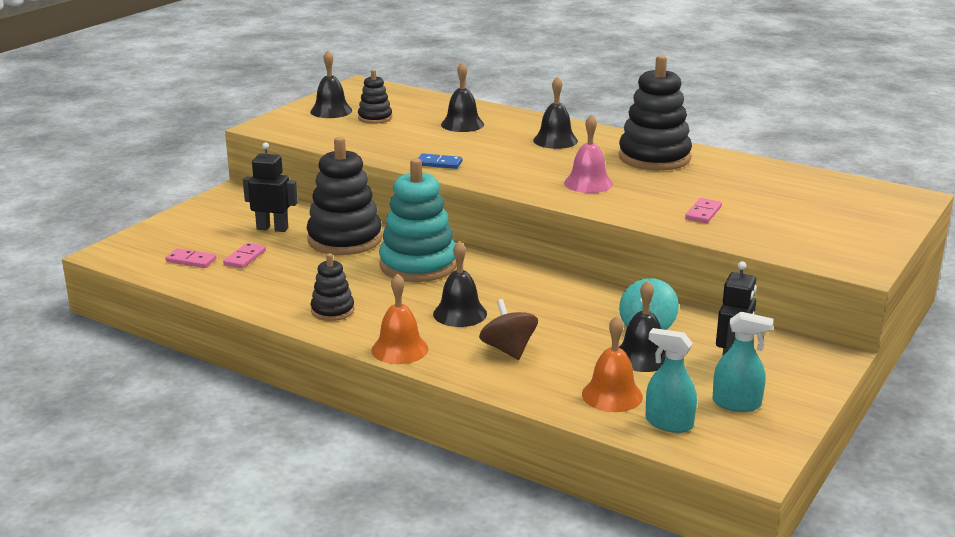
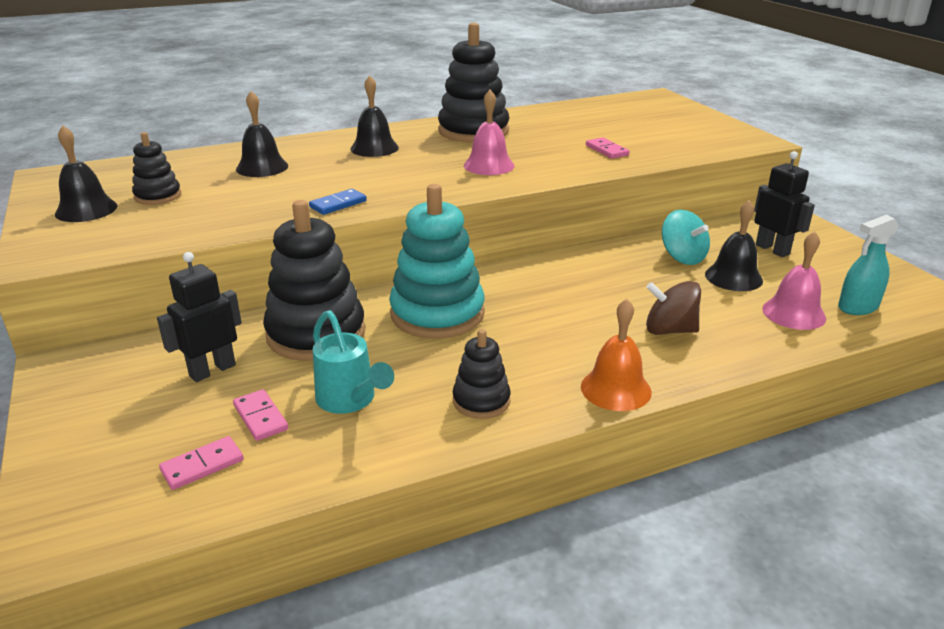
camera: 55 degrees left, 5 degrees up
black bell [433,241,487,327] -> none
orange bell [582,316,643,412] -> pink bell [762,231,826,330]
turquoise spray bottle [713,312,773,412] -> none
none -> turquoise watering can [313,310,394,414]

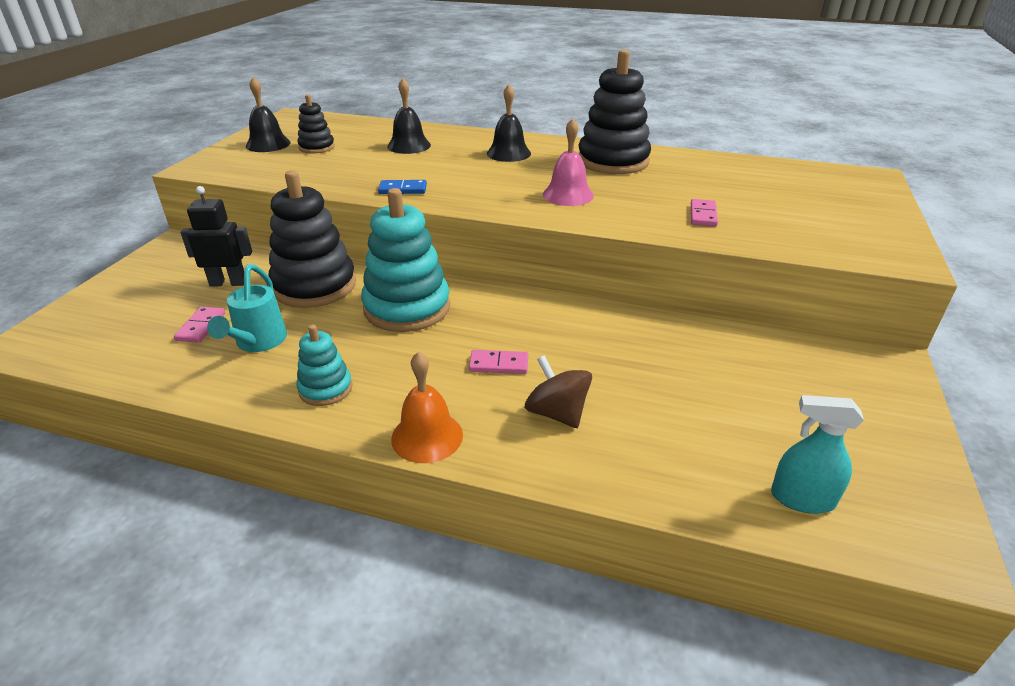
camera: 40 degrees right, 5 degrees up
pink domino [159,436,244,490] -> pink domino moved to [469,350,528,374]
black stacking toy [453,329,511,419] -> turquoise stacking toy [296,325,352,406]
turquoise spinning top [662,210,710,265] -> none
black bell [705,200,763,291] -> none
black robot [754,151,815,257] -> none
pink bell [762,231,826,330] -> none

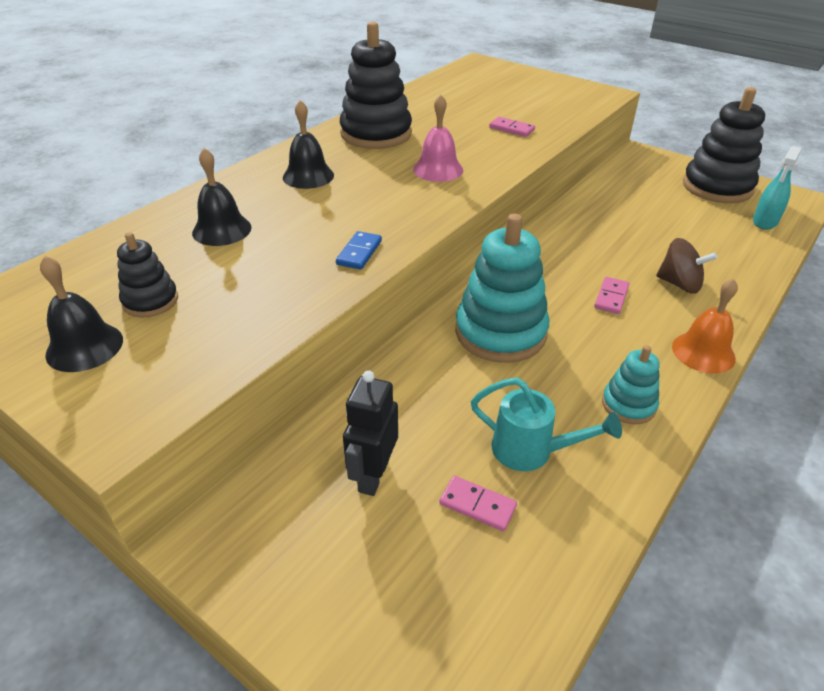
camera: 70 degrees left, 5 degrees up
black stacking toy [268,170,356,308] -> black stacking toy moved to [683,87,765,203]
brown spinning top [525,355,592,428] -> brown spinning top turned 135 degrees counterclockwise [656,238,718,294]

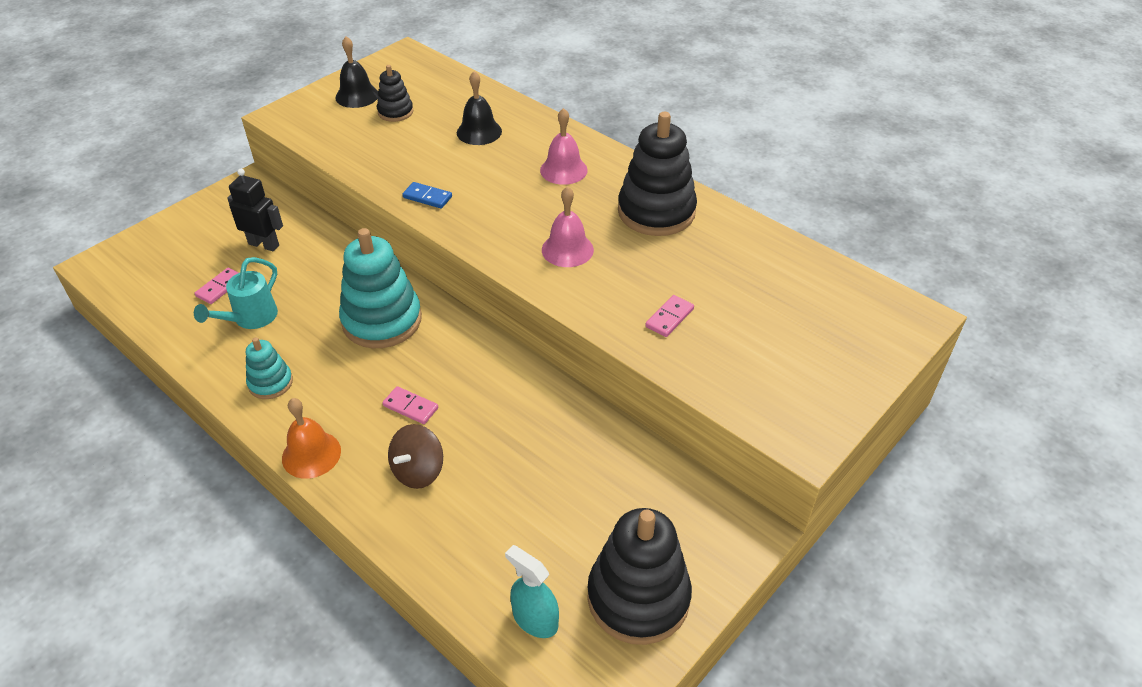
camera: 95 degrees right, 5 degrees up
black bell [283,100,334,189] -> pink bell [540,108,587,185]

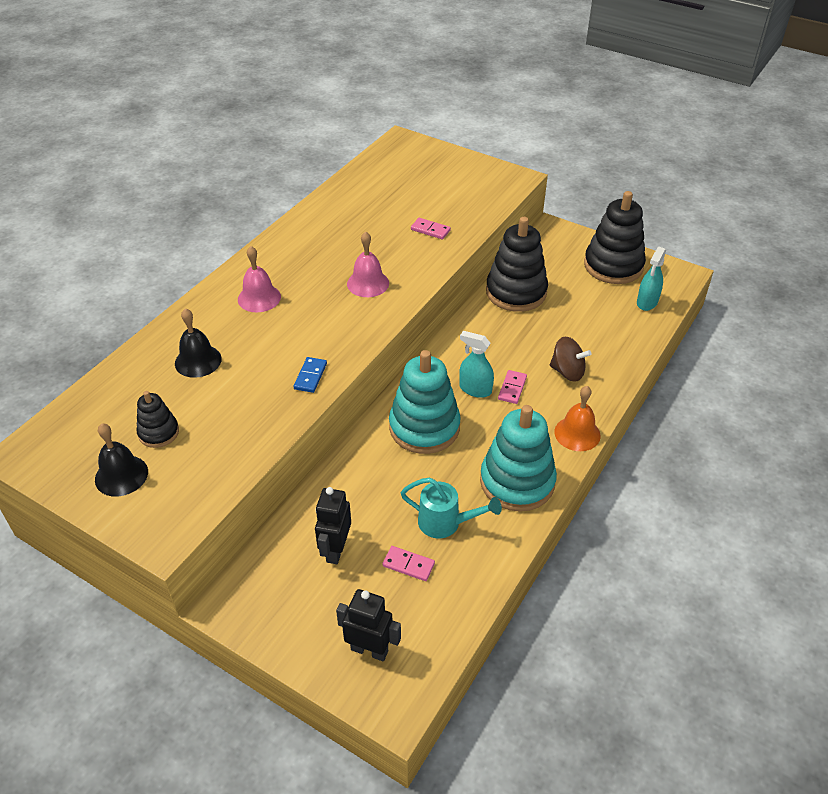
camera: 100 degrees left, 0 degrees up
turquoise stacking toy [246,337,293,399] -> turquoise stacking toy [480,405,557,512], size x1.93
black stacking toy [618,112,697,236] -> black stacking toy moved to [486,217,548,312]
none -> black robot [336,589,401,661]
none -> turquoise spray bottle [459,331,494,398]

